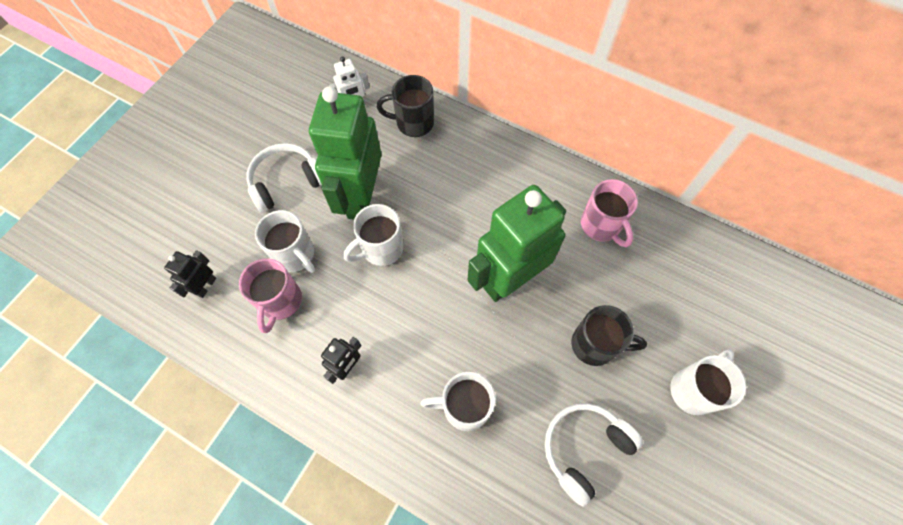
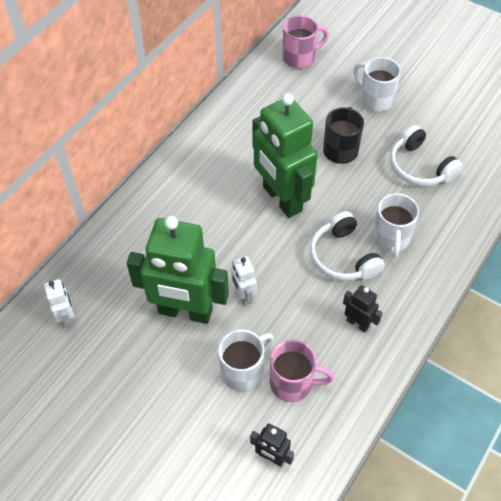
camera: 85 degrees left, 10 degrees down
white headphones [246,143,322,213] -> white headphones moved to [310,211,385,281]
white mug [344,204,404,266] -> white robot [231,256,257,305]
black mug [377,75,434,137] -> none
pink mug [581,179,638,247] -> pink mug moved to [283,15,329,69]

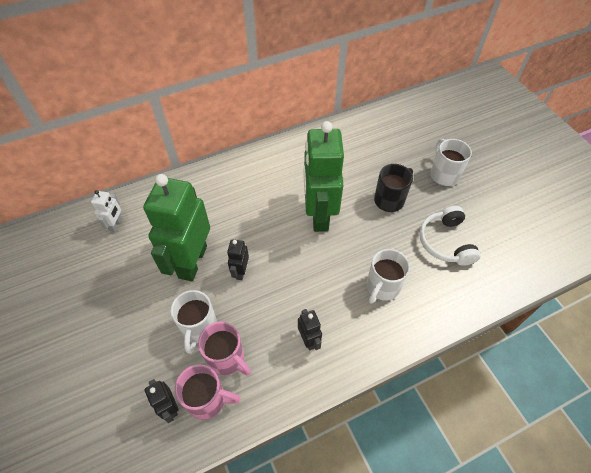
camera: 30 degrees right, 0 degrees up
green robot [127,216,229,324] -> green robot turned 60 degrees clockwise [143,174,210,281]
white mug [218,329,274,392] -> white mug turned 105 degrees clockwise [171,290,217,354]
white robot [231,256,257,305] -> black robot [227,239,249,280]
pink mug [283,15,329,69] -> pink mug moved to [175,365,241,420]
white headphones [310,211,385,281] -> none

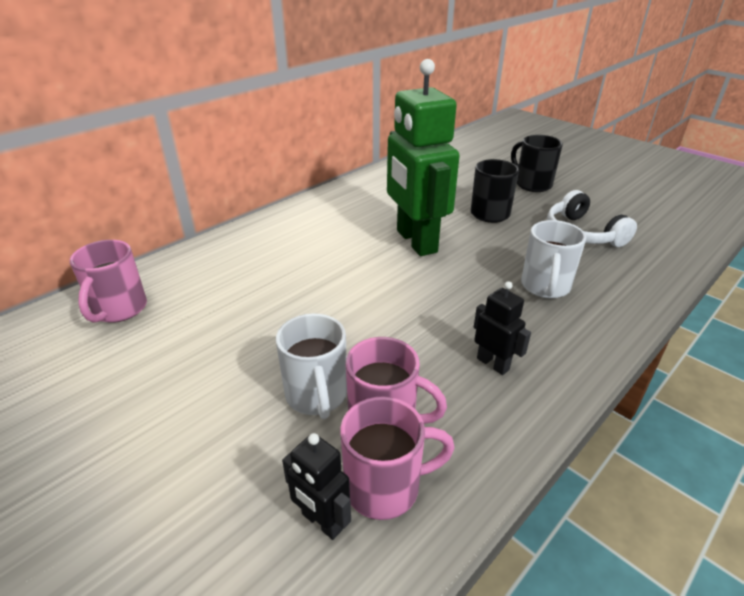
camera: 20 degrees left, 20 degrees down
white robot [91,190,122,232] -> pink mug [70,240,147,323]
green robot [143,174,210,281] -> none
black robot [227,239,249,280] -> none
white mug [430,139,472,186] -> black mug [511,135,563,192]

